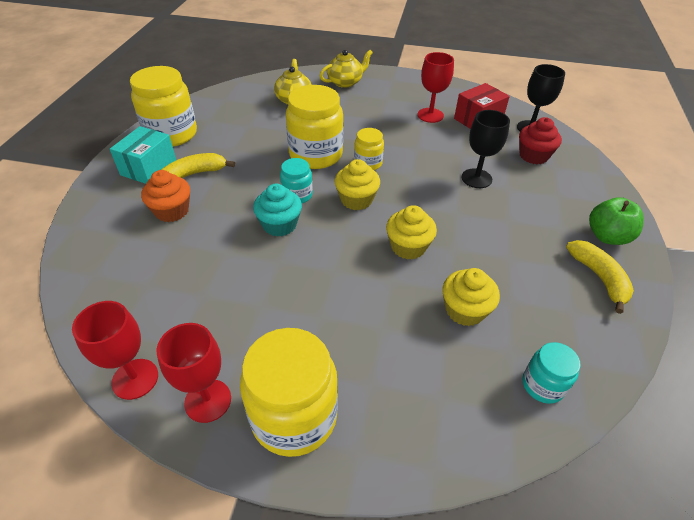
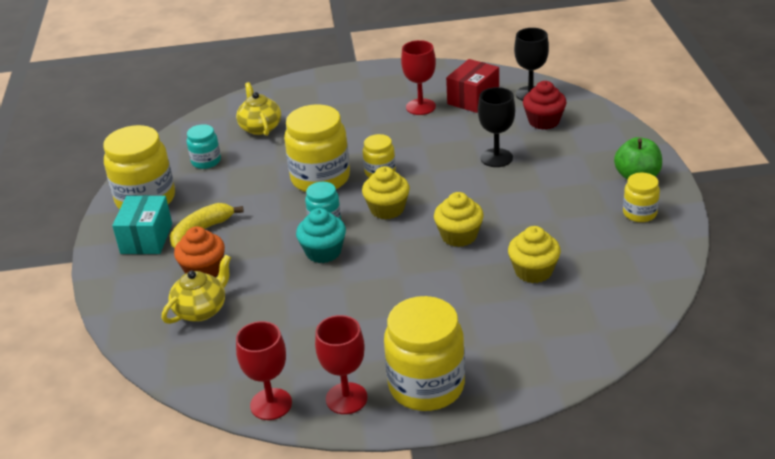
camera: 15 degrees left, 10 degrees down
yellow teapot [320,50,373,88] -> yellow teapot moved to [162,255,231,324]
turquoise jar [523,342,581,404] -> turquoise jar moved to [187,124,221,169]
yellow banana [566,240,634,314] -> yellow jar [623,173,660,222]

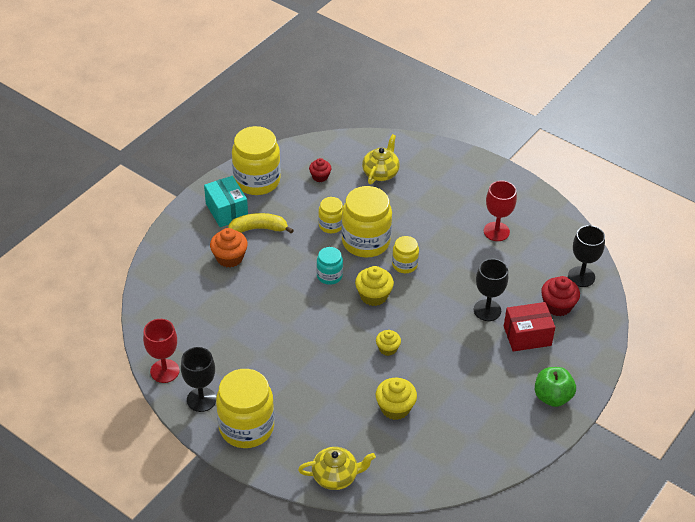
camera: 40 degrees right, 10 degrees up
turquoise box [112,195,172,254] -> turquoise box turned 75 degrees counterclockwise [204,176,248,227]
yellow teapot [162,255,231,324] -> yellow teapot moved to [298,447,376,490]
turquoise jar [187,124,221,169] -> red cupcake [309,158,331,182]
turquoise cupcake [296,208,346,263] -> none
red goblet [315,315,368,414] -> black goblet [181,347,216,412]
yellow cupcake [434,192,484,247] -> yellow cupcake [376,330,401,356], size x0.64
red box [446,59,499,113] -> red box moved to [504,302,555,352]
yellow jar [623,173,660,222] -> yellow jar moved to [318,197,343,233]

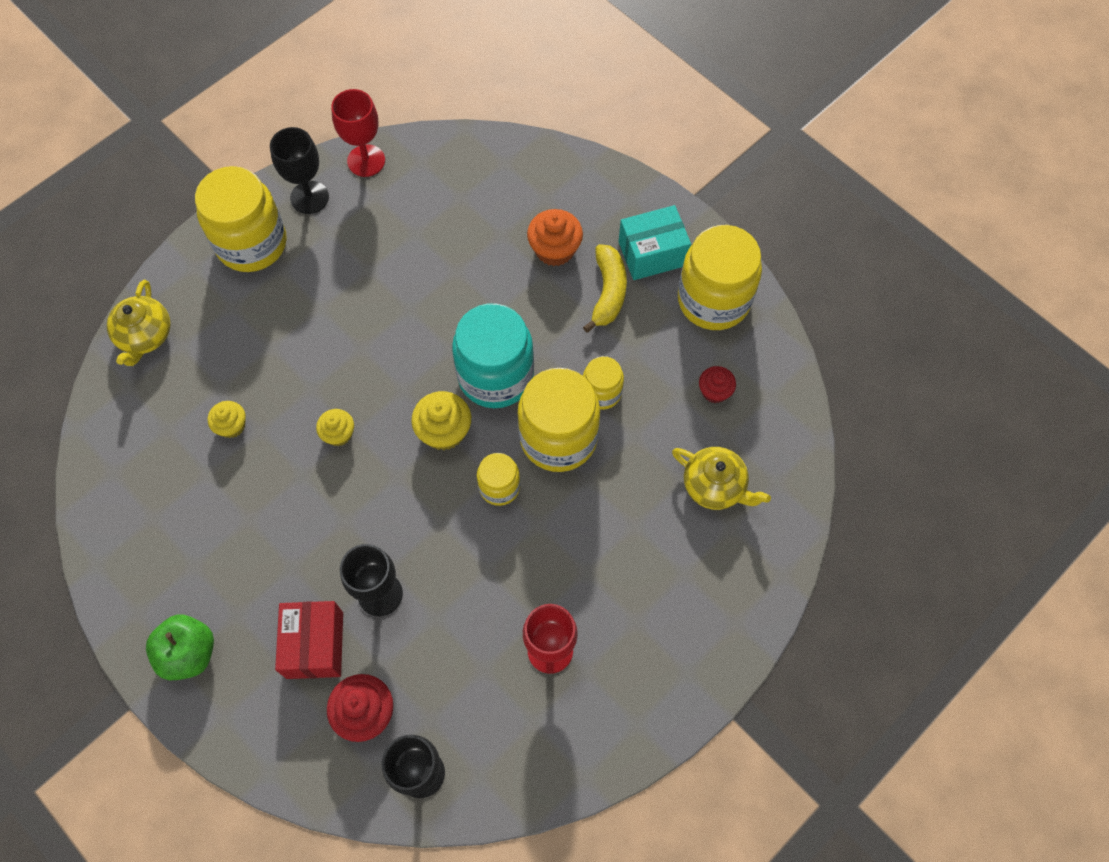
camera: 100 degrees right, 20 degrees up
turquoise jar [316,247,343,285] -> turquoise jar [452,304,534,408], size x1.92
yellow cupcake [376,378,417,420] -> yellow cupcake [208,401,246,438], size x0.64

